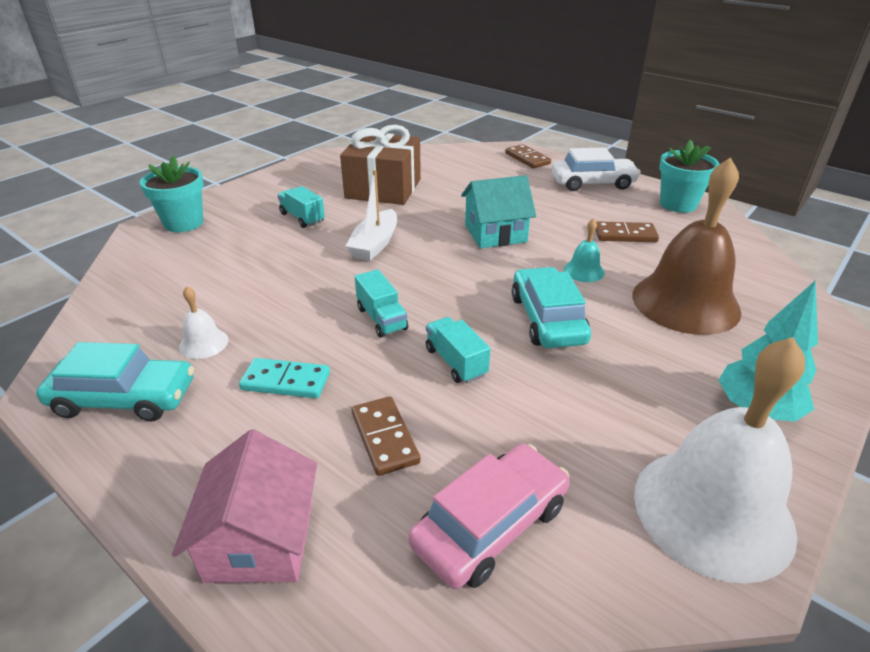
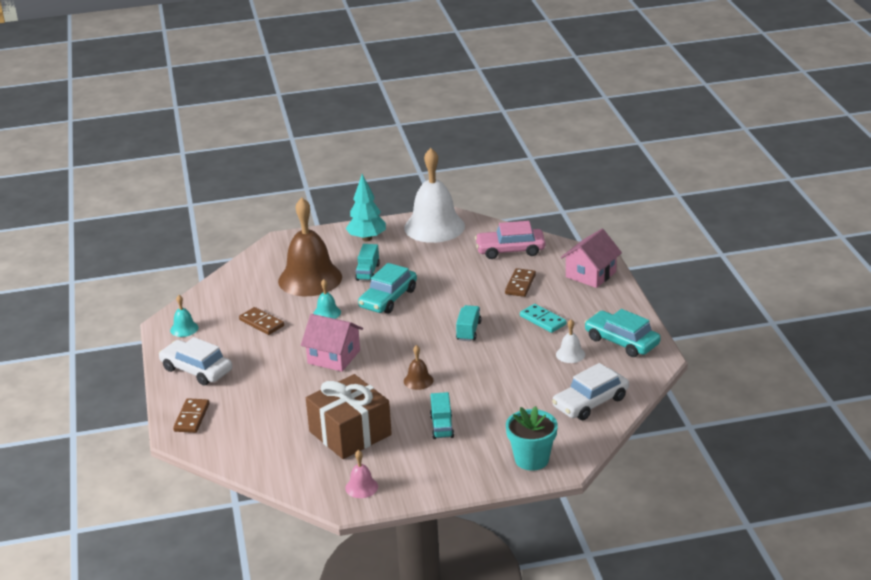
camera: 140 degrees left, 5 degrees down
white boat [345,170,397,261] -> brown bell [404,345,433,390]
turquoise truck [426,317,490,383] -> turquoise truck moved to [355,244,380,281]
turquoise house [461,175,536,248] -> pink house [301,314,363,372]
turquoise flower pot [659,140,719,213] -> turquoise bell [170,295,199,337]
none -> pink bell [345,450,378,498]
none -> white car [552,363,629,420]

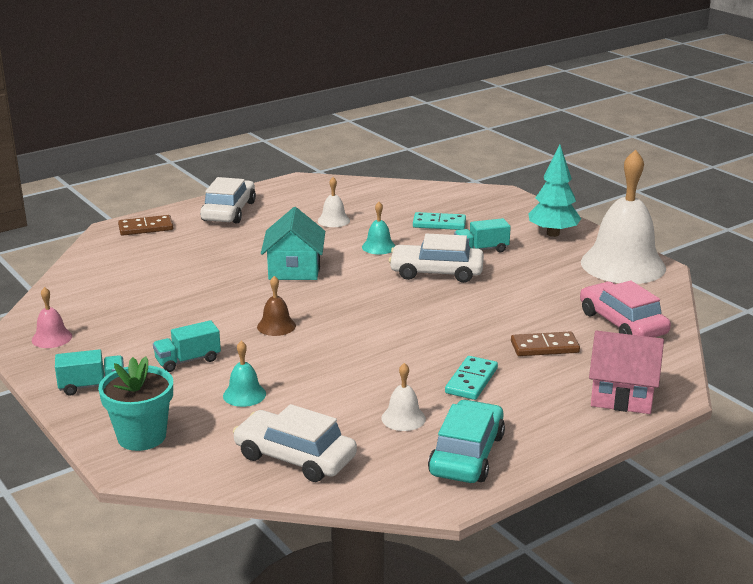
camera: 65 degrees right, 5 degrees down
turquoise bell [170,295,199,337] -> turquoise bell moved to [223,341,266,407]
brown domino [239,307,284,335] -> white bell [318,177,350,227]
brown bell [278,198,342,296] -> turquoise domino [413,212,466,230]
pink house [301,314,363,372] -> turquoise house [261,207,325,280]
brown gift [306,374,392,459] -> none
turquoise car [358,263,417,314] -> white car [389,234,484,283]
turquoise truck [456,305,481,341] -> turquoise truck moved to [55,349,124,395]

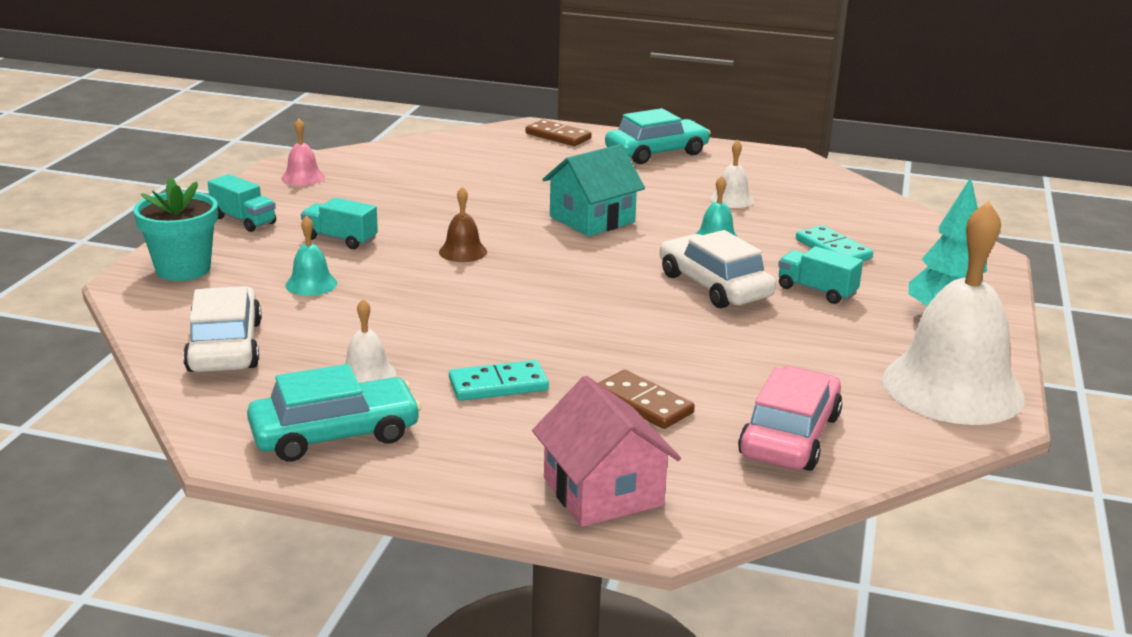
camera: 50 degrees right, 0 degrees up
white car [200,177,256,224] -> turquoise car [605,108,711,164]

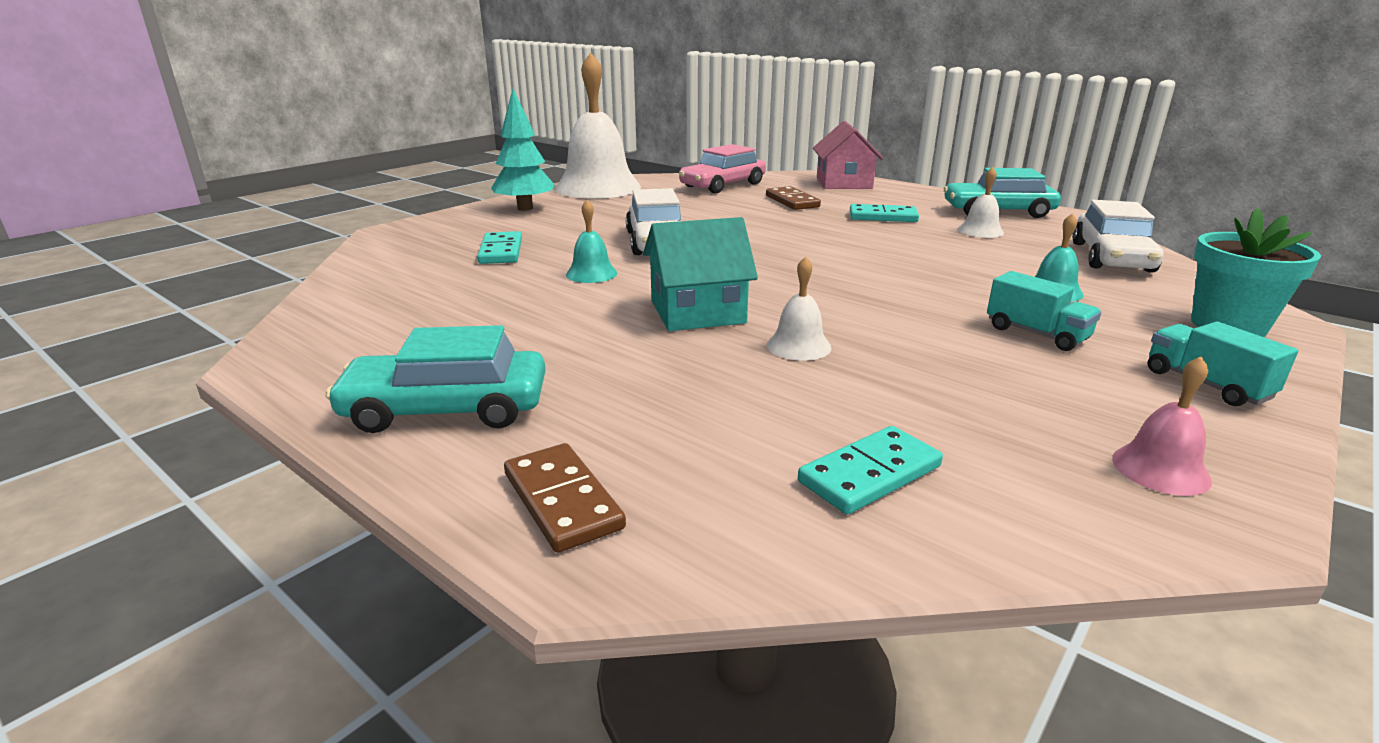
camera: 155 degrees left, 0 degrees up
brown bell [439,187,487,262] -> none
white bell [711,140,754,208] -> white bell moved to [767,256,831,361]
turquoise truck [778,246,863,304] -> none
none -> turquoise domino [798,426,943,514]

